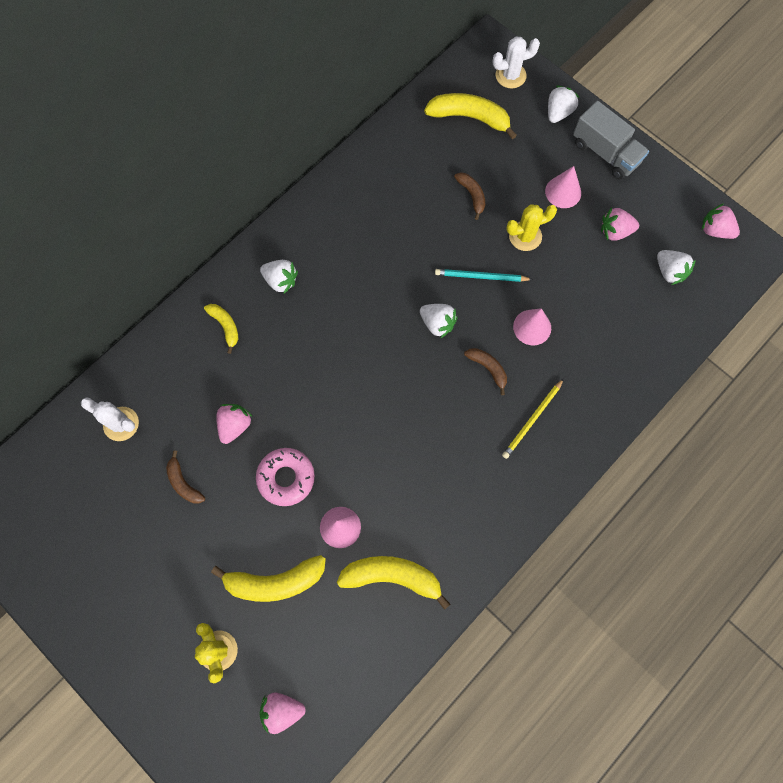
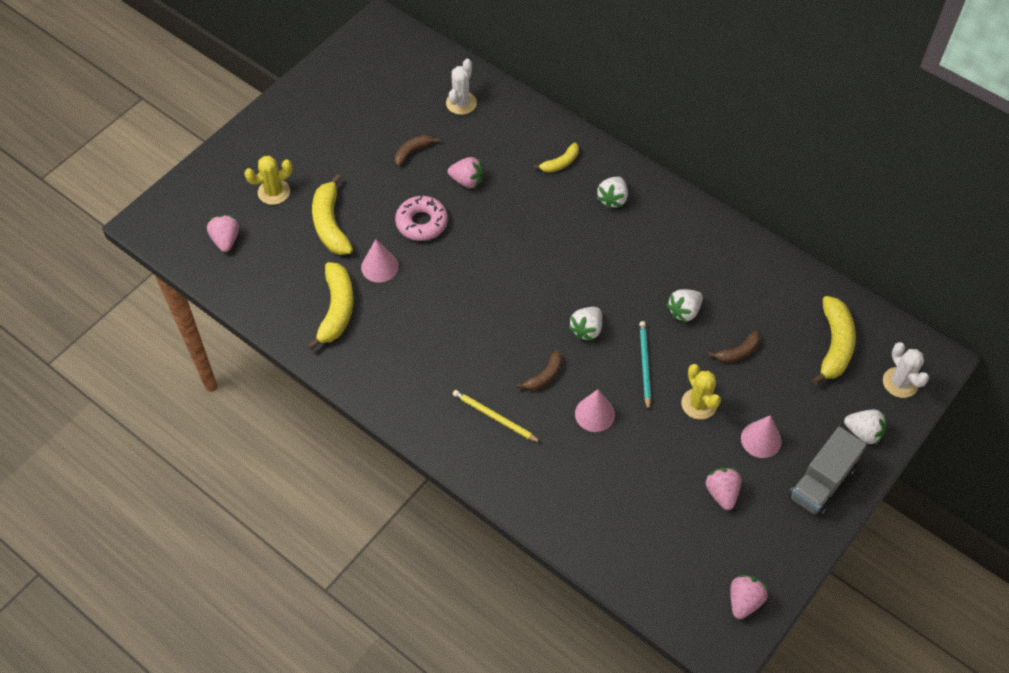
camera: 85 degrees right, 15 degrees down
white strawberry [657,250,696,285] -> white strawberry moved to [666,289,703,323]

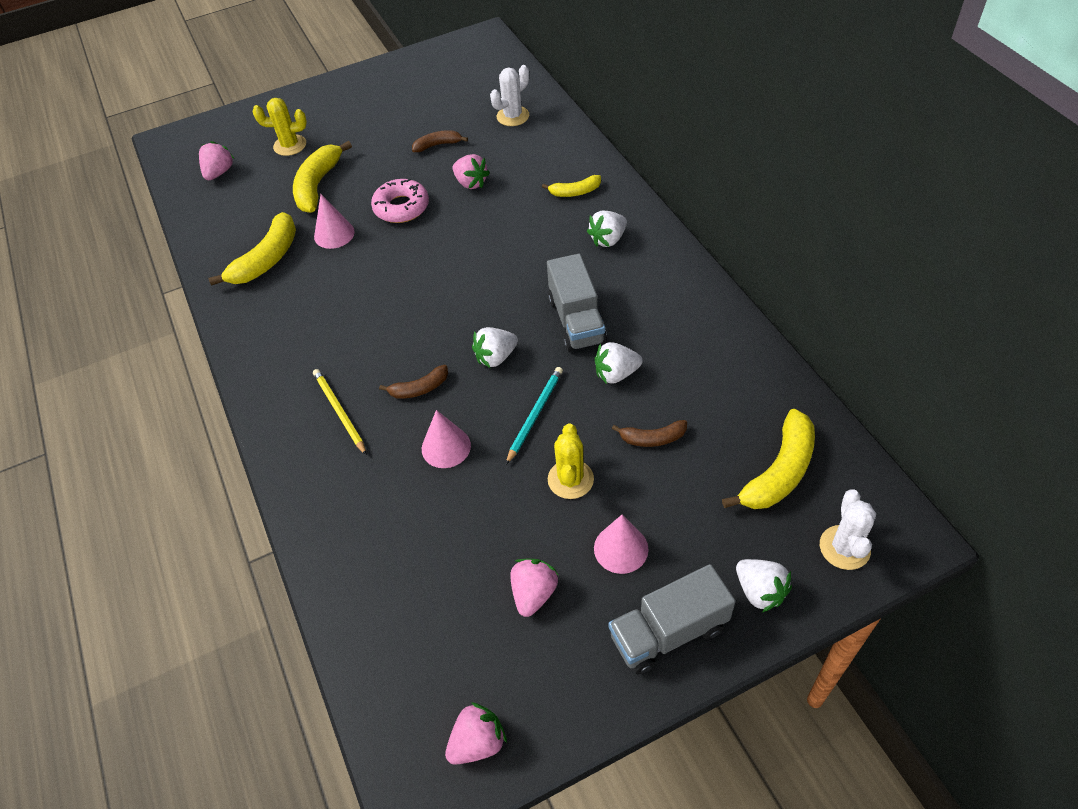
camera: 30 degrees right, 5 degrees down
none -> grey truck [547,253,607,351]

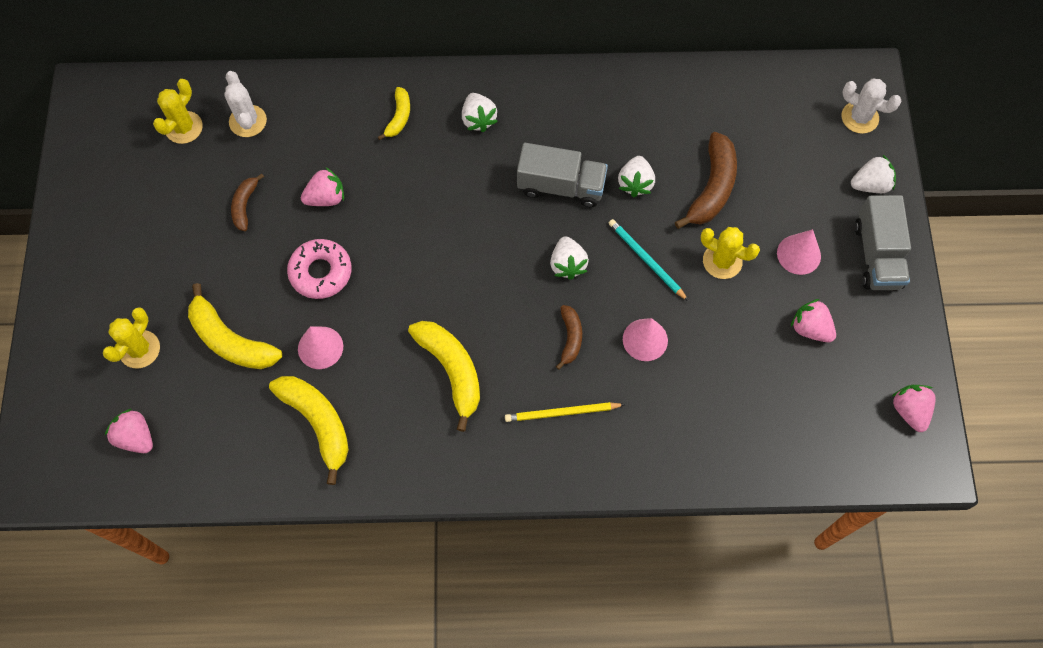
camera: 70 degrees left, 15 degrees up
brown banana [612,420,687,447] -> brown banana [675,132,737,229], size x1.79
yellow banana [722,409,815,509] -> yellow banana moved to [408,321,480,432]
none -> yellow cactus [153,79,203,144]

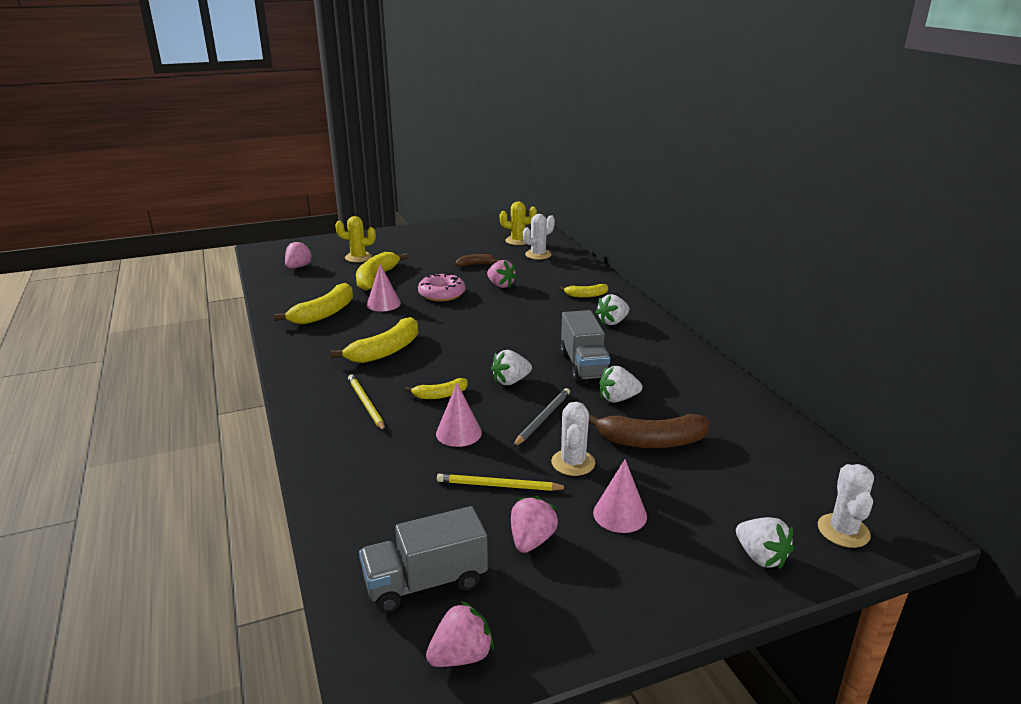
camera: 70 degrees right, 40 degrees down
brown banana [556,305,582,370] -> yellow banana [405,378,468,399]
turquoise pencil [609,219,688,301] -> grey pencil [513,388,570,447]
yellow cactus [701,227,760,279] -> white cactus [551,402,595,476]
grey truck [855,195,911,290] -> grey truck moved to [359,506,488,613]
none -> yellow pencil [437,474,568,491]

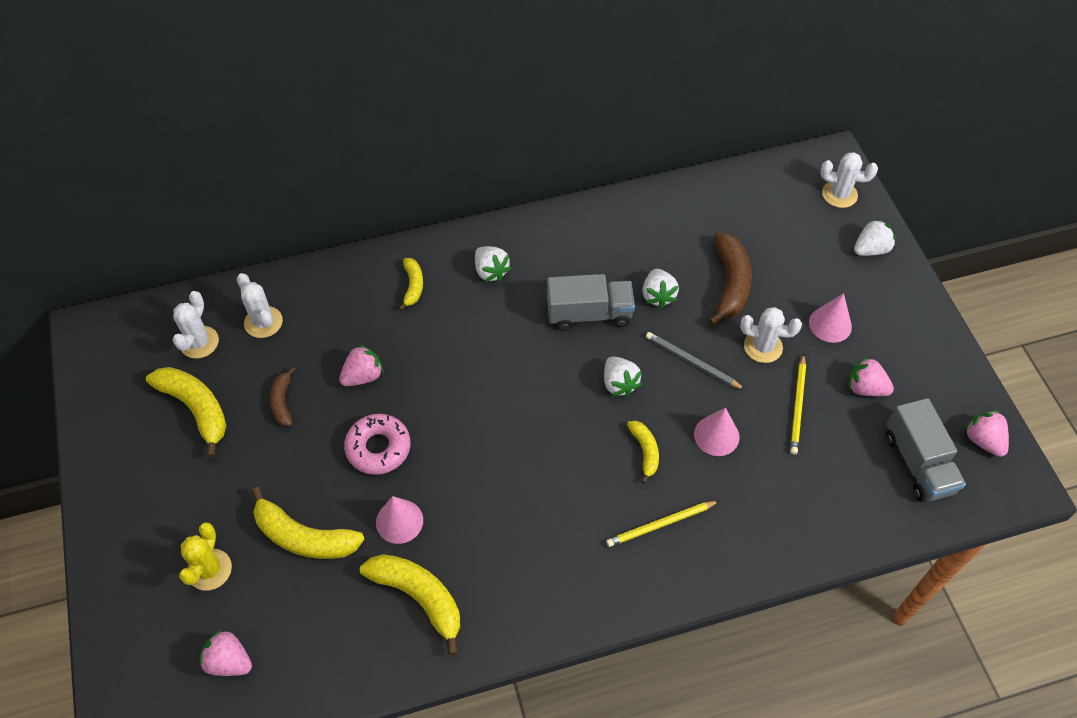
camera: 85 degrees left, 30 degrees up
yellow banana [330,317,418,363] -> yellow banana moved to [146,367,226,458]
yellow cactus [500,201,537,245] -> white cactus [173,291,219,359]

